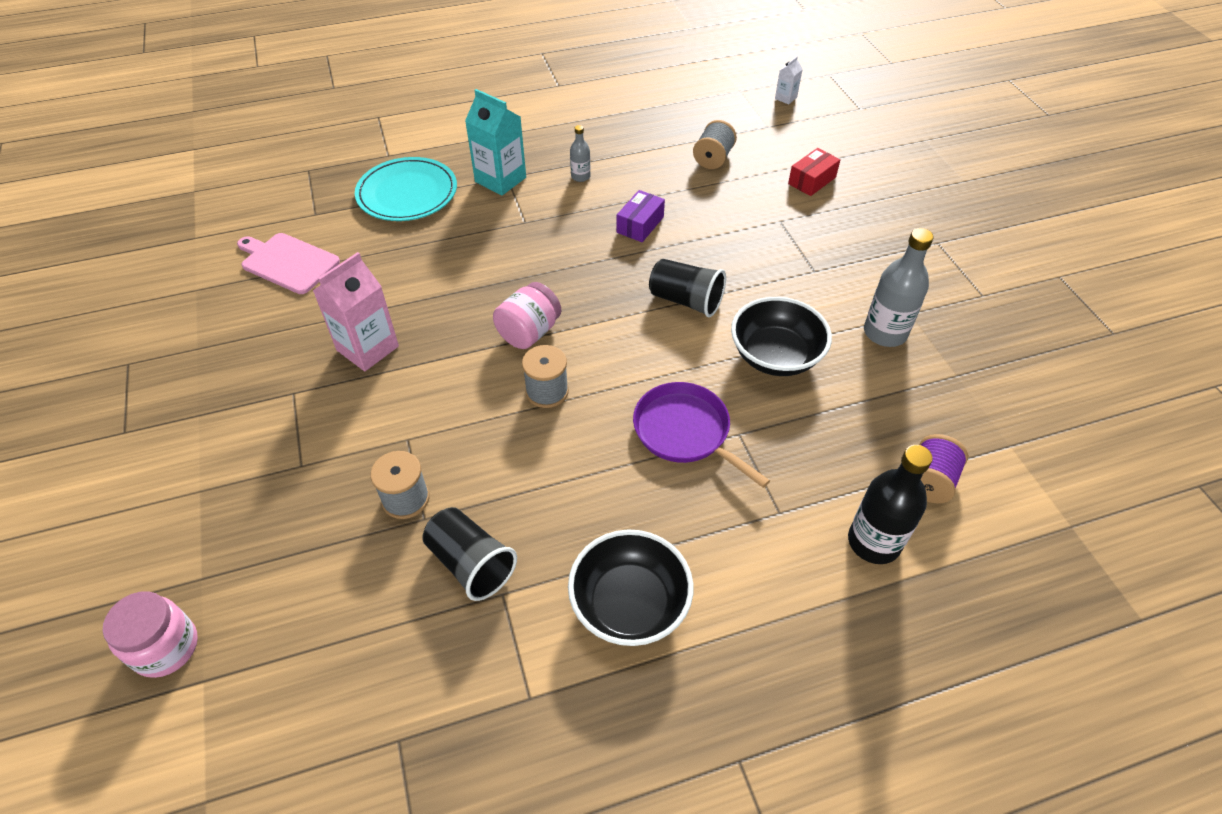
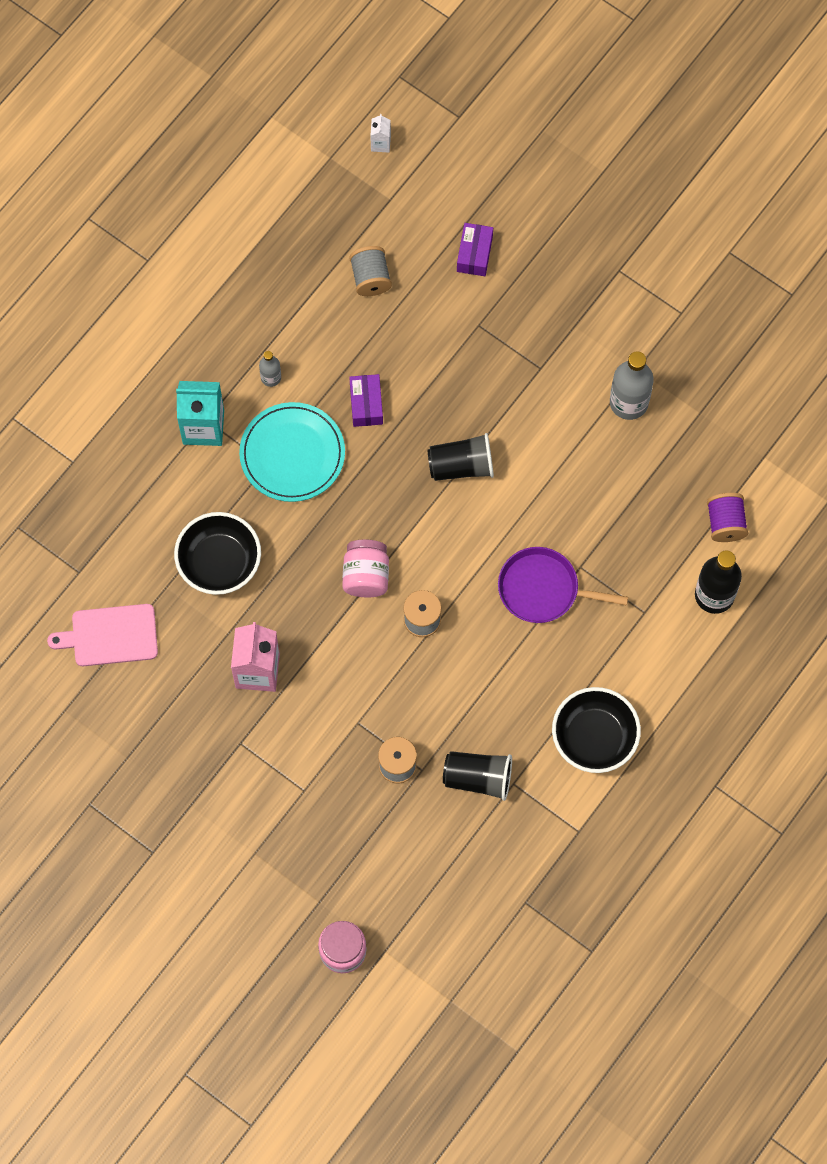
camera: 35 degrees left, 20 degrees up
turquoise plate [355,157,457,221] -> turquoise plate moved to [239,402,345,502]
black bowl [731,297,832,376] -> black bowl moved to [174,512,261,595]
red box [788,148,840,196] -> purple box [457,223,493,276]

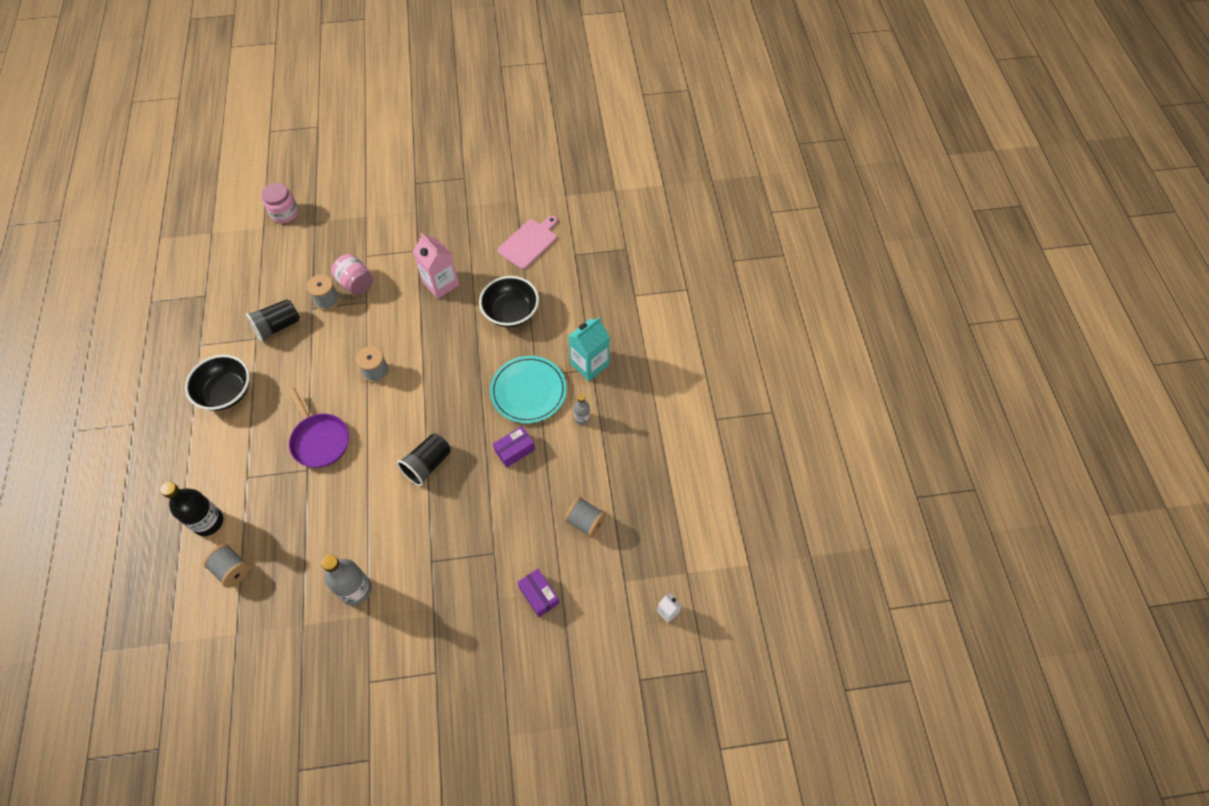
camera: 135 degrees right, 10 degrees down
pink jar [342,540,389,597] -> pink jar moved to [331,254,373,295]
purple box [349,374,383,427] -> purple box turned 75 degrees counterclockwise [493,426,535,468]
purple pan [498,547,628,623] -> purple pan turned 90 degrees clockwise [288,387,349,468]
purple spool [707,493,748,542] -> grey spool [203,544,250,588]

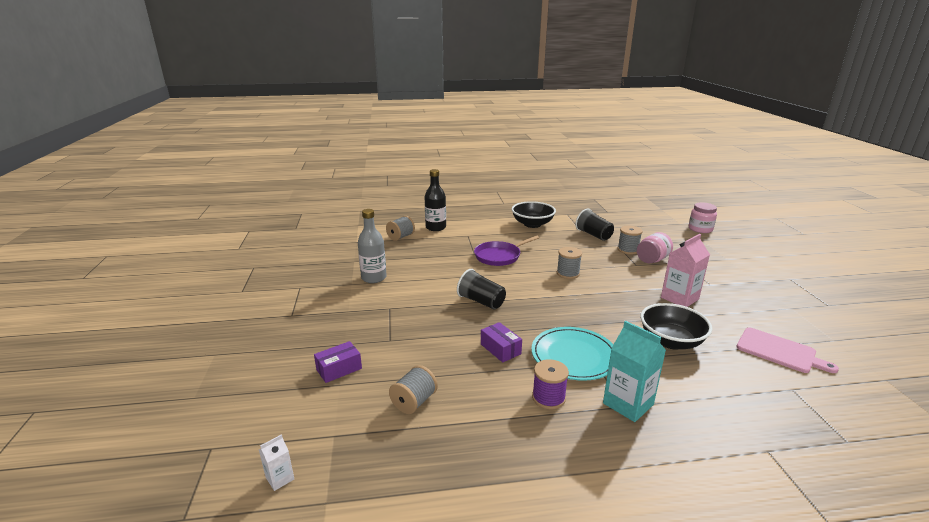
camera: 90 degrees right, 35 degrees down
grey bottle [574,395,590,425] -> purple spool [532,359,569,409]

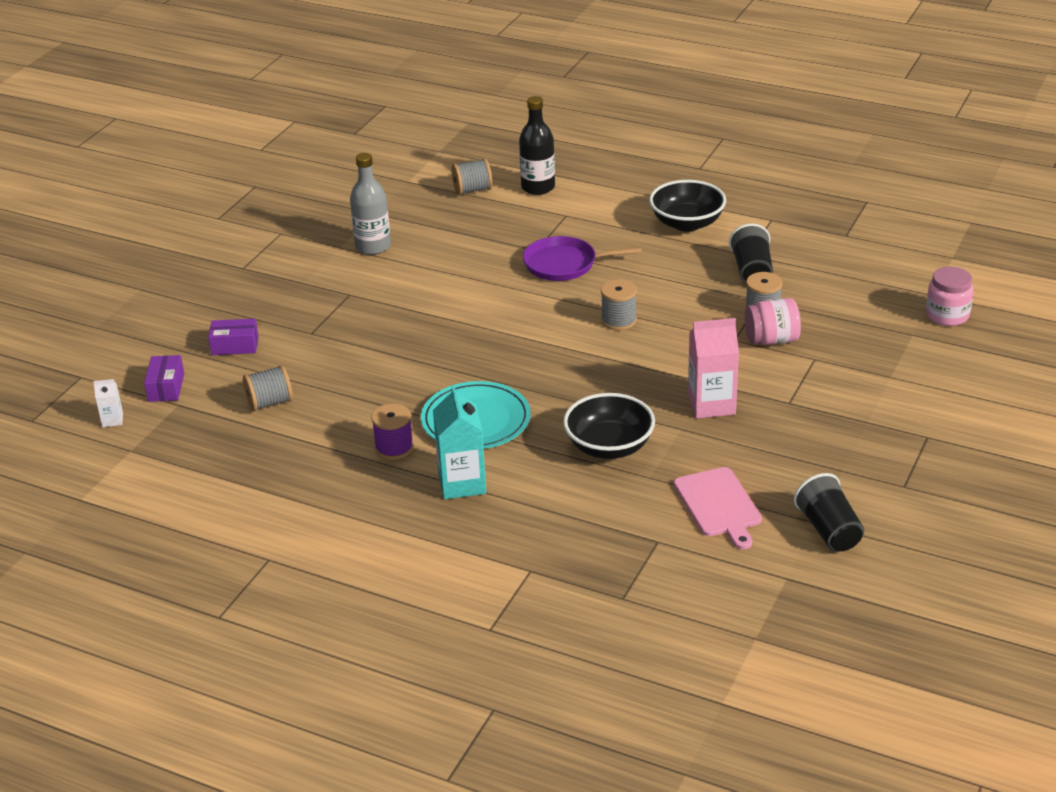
camera: 35 degrees right, 10 degrees up
black cup [457,269,506,310] -> black cup moved to [794,473,864,552]
purple box [481,322,522,363] -> purple box moved to [144,355,184,402]

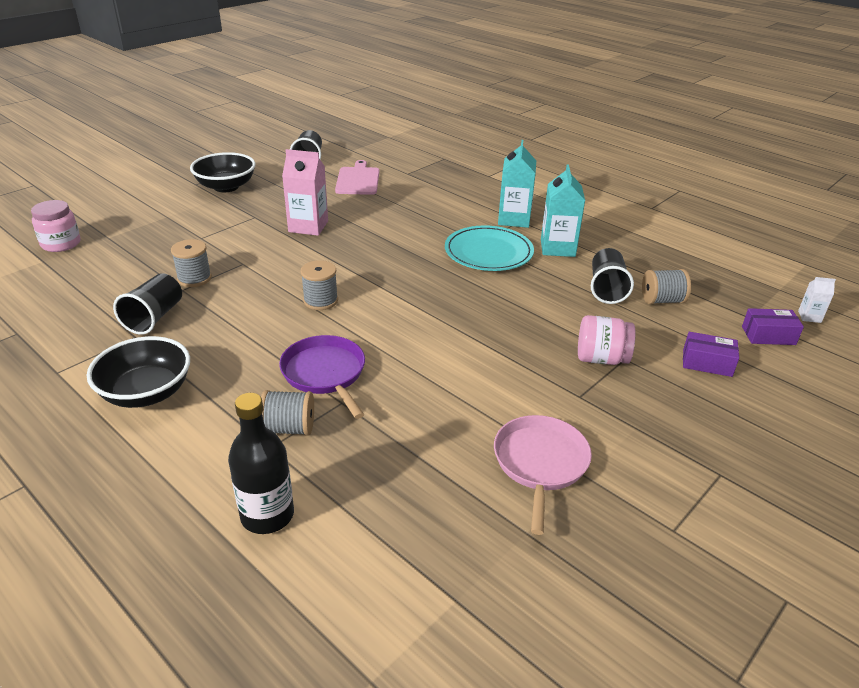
camera: 165 degrees left, 0 degrees up
purple box [144,355,184,402] -> purple box turned 75 degrees clockwise [742,308,804,345]
grey bottle [350,153,391,255] -> pink pan [494,415,592,535]
purple spool [371,403,414,460] -> turquoise carton [541,164,585,257]
grey spool [452,158,492,195] -> grey spool moved to [261,390,314,436]
purple pan [523,236,642,281] -> purple pan turned 135 degrees counterclockwise [279,335,365,419]
black bowl [563,393,655,459] -> black bowl moved to [190,152,256,192]
pink jar [745,298,801,345] -> pink jar moved to [578,315,636,365]
none -> black cup [591,248,634,304]

